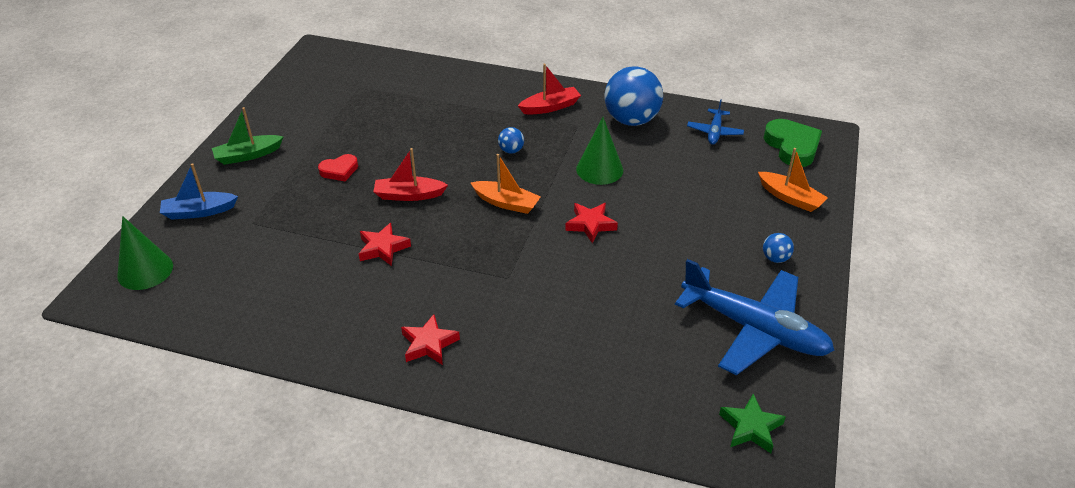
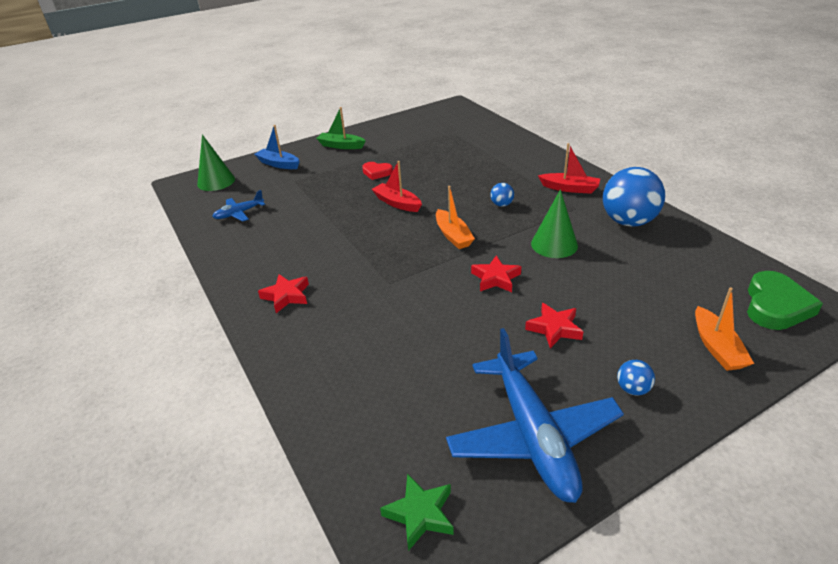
camera: 45 degrees right, 5 degrees down
red star [359,223,411,266] -> red star moved to [525,303,583,348]
blue plane [687,99,744,145] -> blue plane moved to [212,190,265,222]

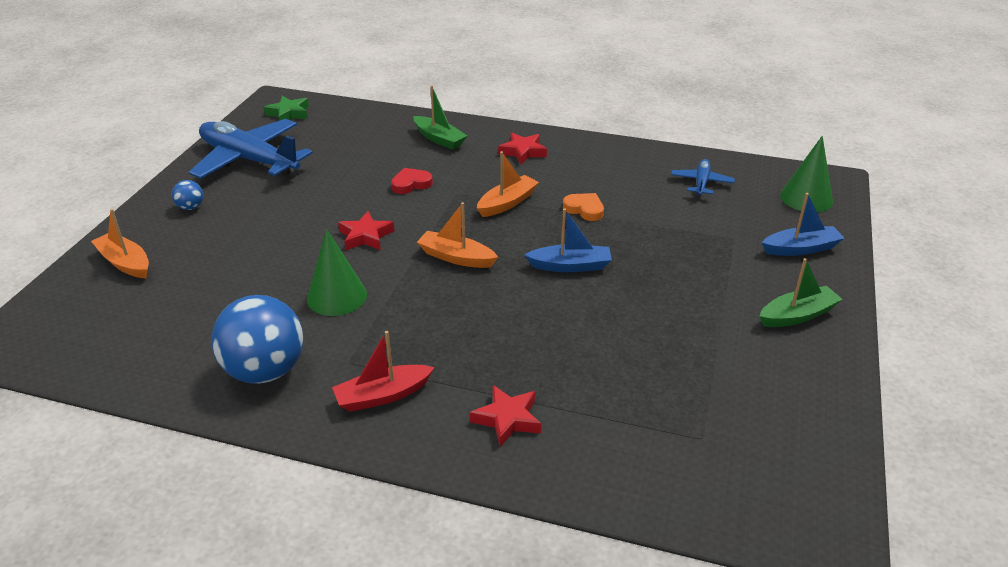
camera: 135 degrees right, 0 degrees up
red heart [362,162,393,180] -> red heart moved to [391,168,433,194]
red boat [372,161,422,212] -> blue boat [524,208,612,272]
blue ball [490,183,514,207] -> none
red star [525,303,583,348] -> red star moved to [470,385,541,447]
green heart [747,271,823,330] -> none
none -> green boat [413,86,467,150]
none -> orange boat [477,151,539,217]
none -> orange heart [563,193,604,221]

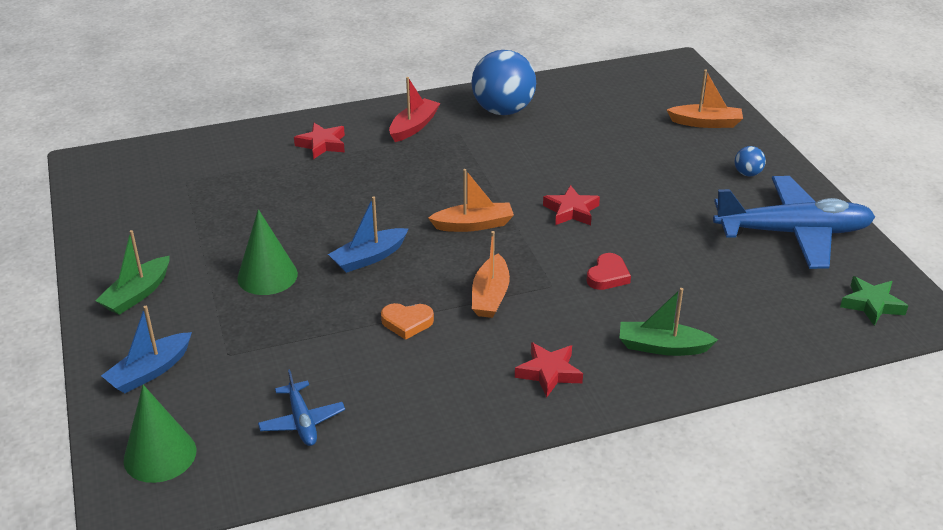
camera: 145 degrees right, 0 degrees up
green cone [307,229,367,316] -> green cone moved to [237,209,298,295]

